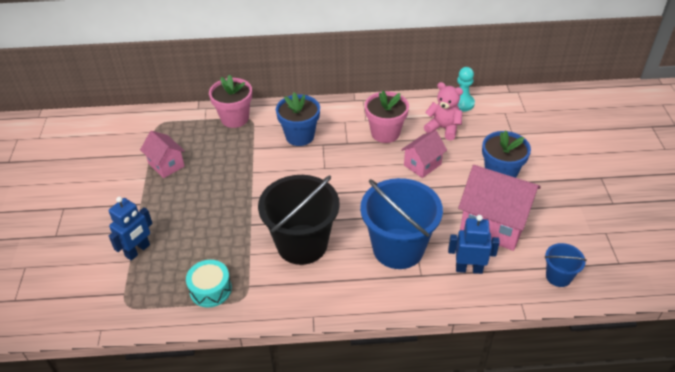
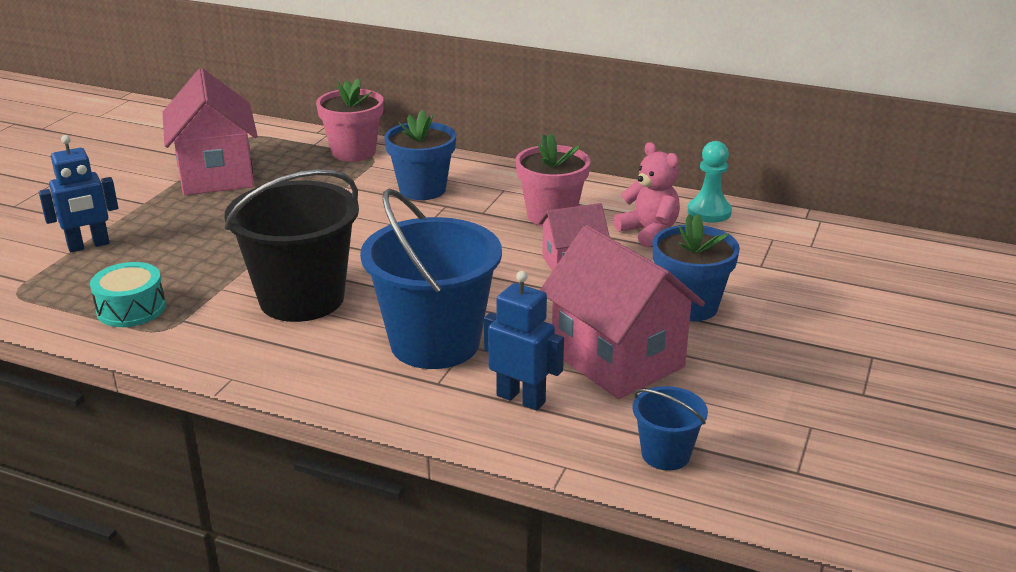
camera: 25 degrees right, 15 degrees down
pink house [140,131,185,178] -> pink house [162,68,258,195], size x1.78

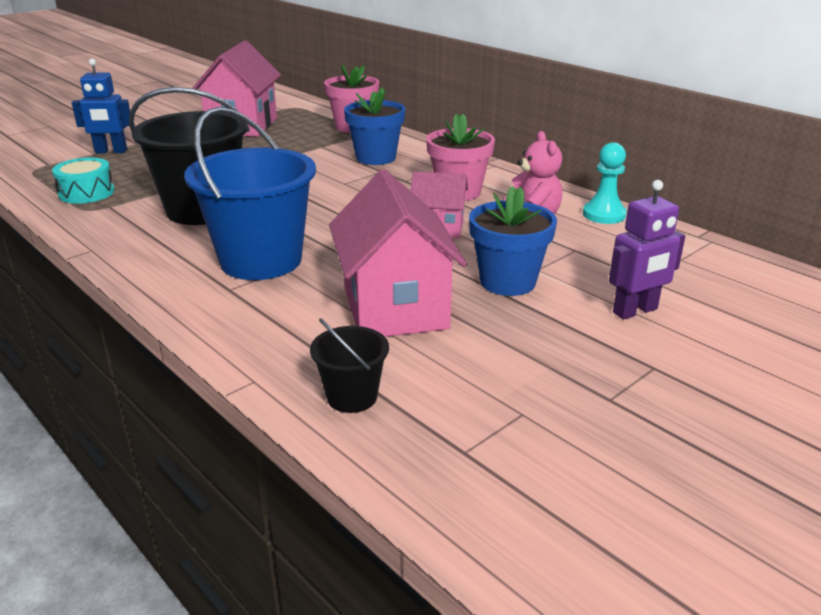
camera: 25 degrees right, 0 degrees up
blue robot [484,271,564,410] -> none
blue bucket [633,386,708,471] -> black bucket [310,318,389,413]
none -> purple robot [609,180,685,320]

